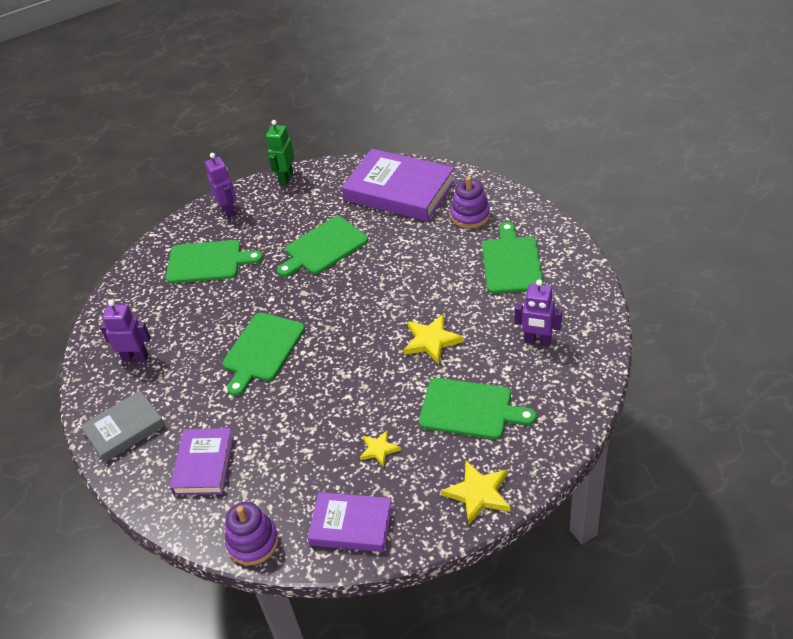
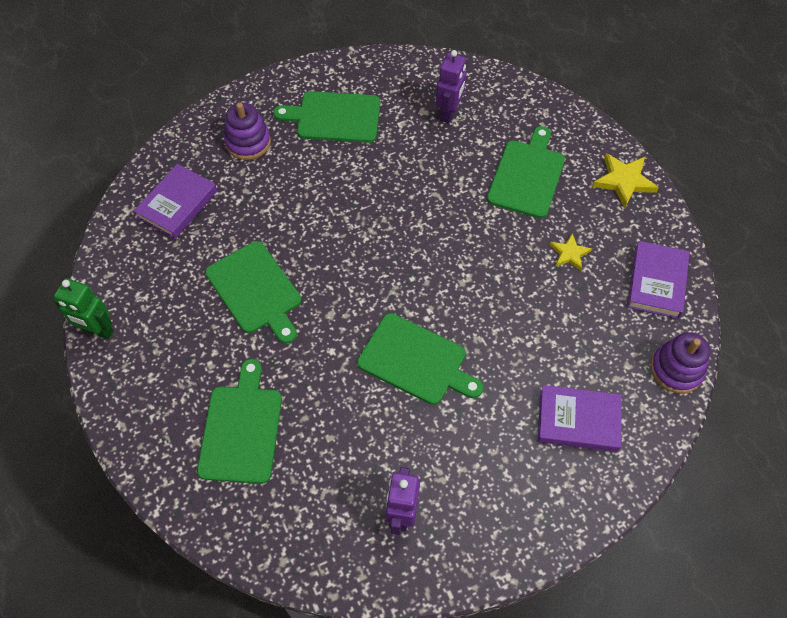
camera: 90 degrees left, 15 degrees up
grey book [80,391,165,462] -> none
purple robot [205,153,236,218] -> none
purple book [342,149,455,221] -> purple book [134,164,217,239], size x0.59
yellow star [403,314,464,364] -> none

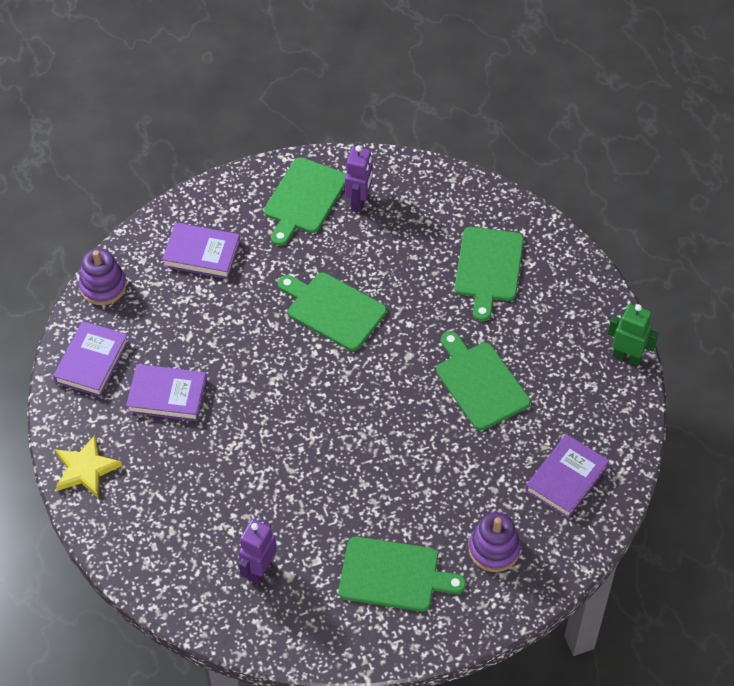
camera: 175 degrees left, 5 degrees down
green cutting board [487,126,565,218] -> green cutting board moved to [264,157,346,246]
yellow star [550,233,592,270] -> purple book [126,364,207,421]

